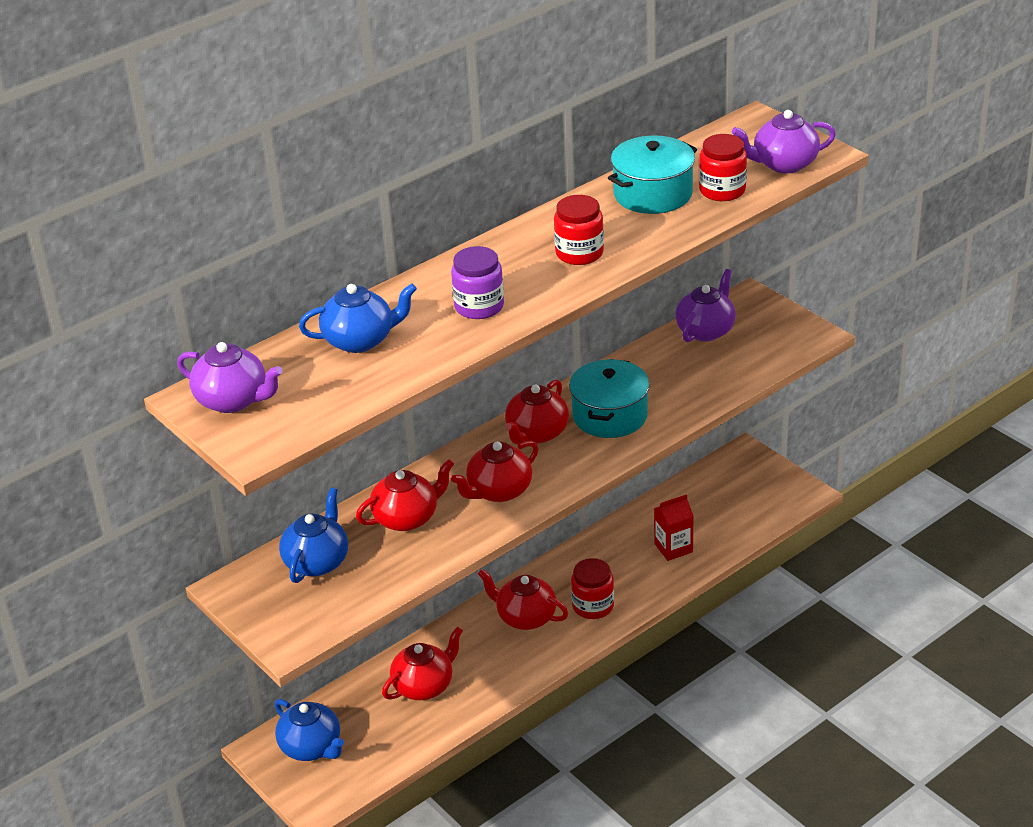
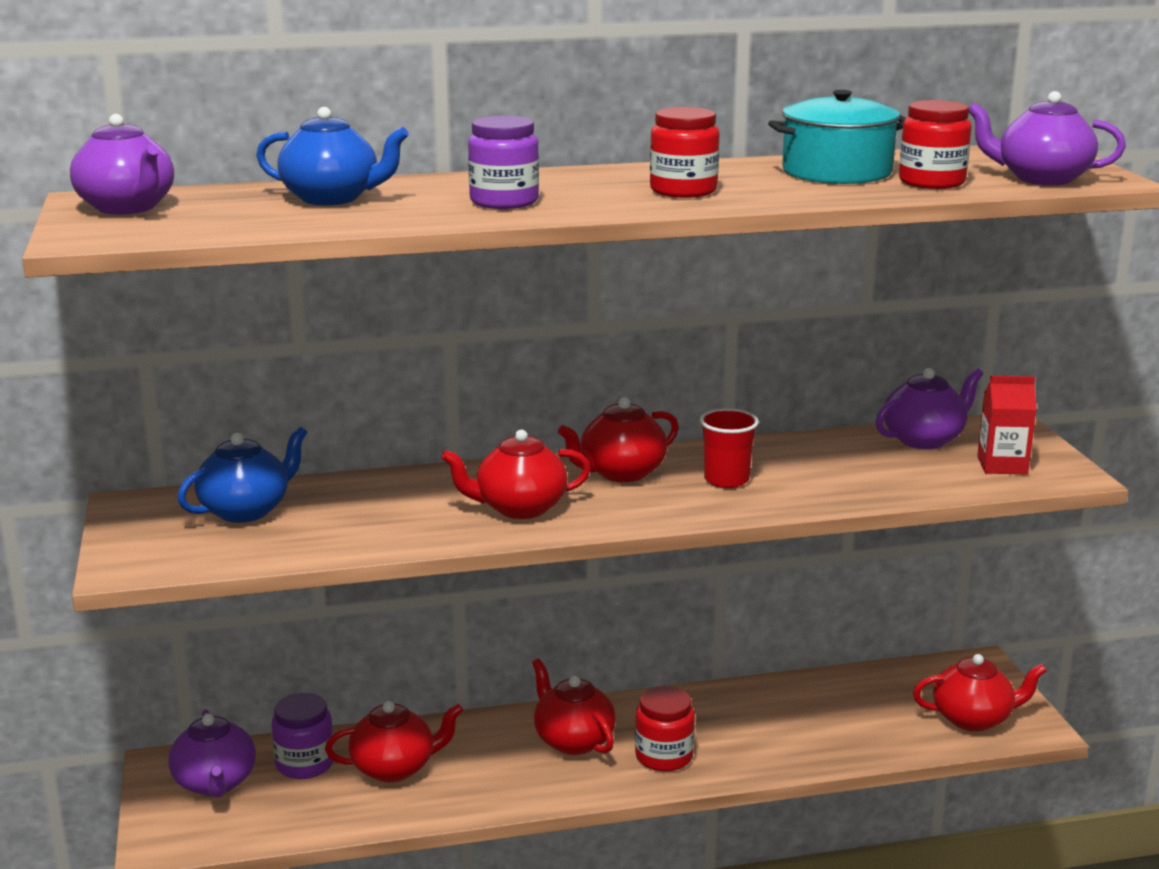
camera: 25 degrees right, 15 degrees down
blue teapot [275,699,344,761] -> purple teapot [168,709,256,798]
red teapot [356,459,454,531] -> red teapot moved to [913,654,1047,731]
turquoise pot [569,359,650,438] -> red cup [700,408,759,488]
red carton [654,494,694,561] -> red carton moved to [977,376,1037,475]
none -> purple jar [271,693,334,779]

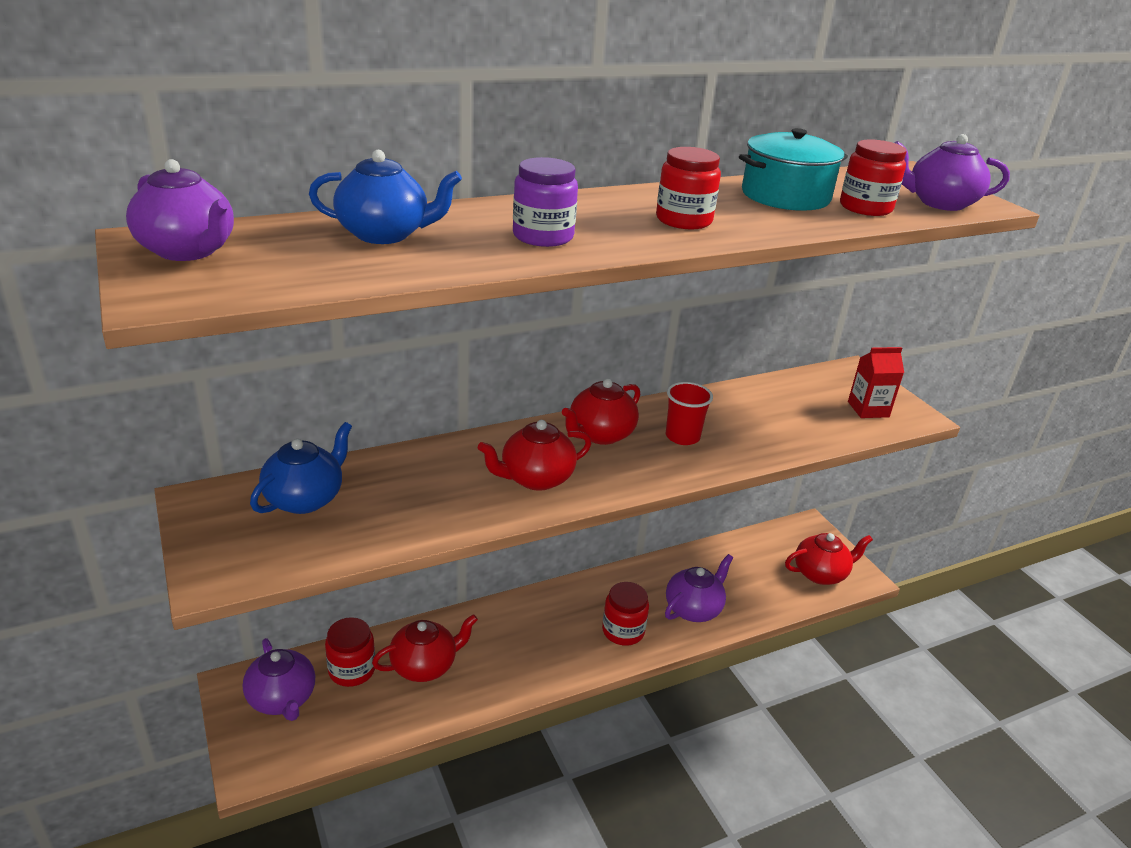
camera: 15 degrees left, 10 degrees up
purple jar [271,693,334,779] -> red jar [325,617,375,687]
red teapot [532,658,616,755] -> none
purple teapot [876,368,983,449] -> purple teapot moved to [665,554,733,622]

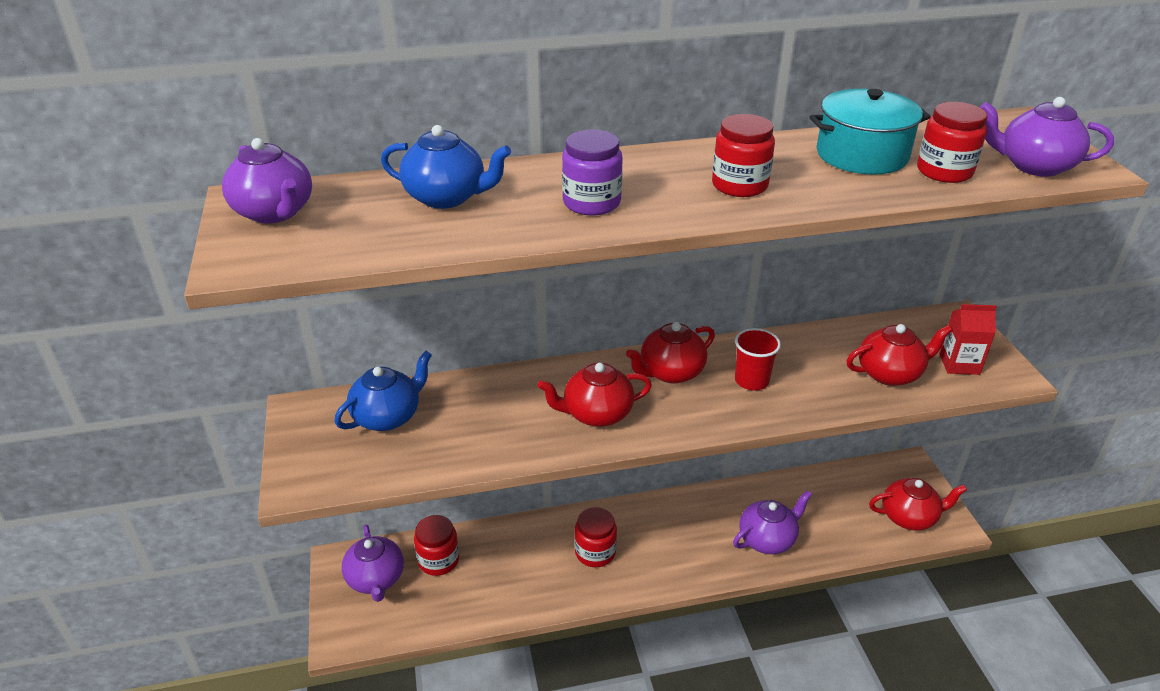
camera: 15 degrees right, 5 degrees up
red teapot [372,614,478,682] -> red teapot moved to [847,324,953,386]
red jar [602,582,649,646] -> red jar moved to [575,507,617,567]

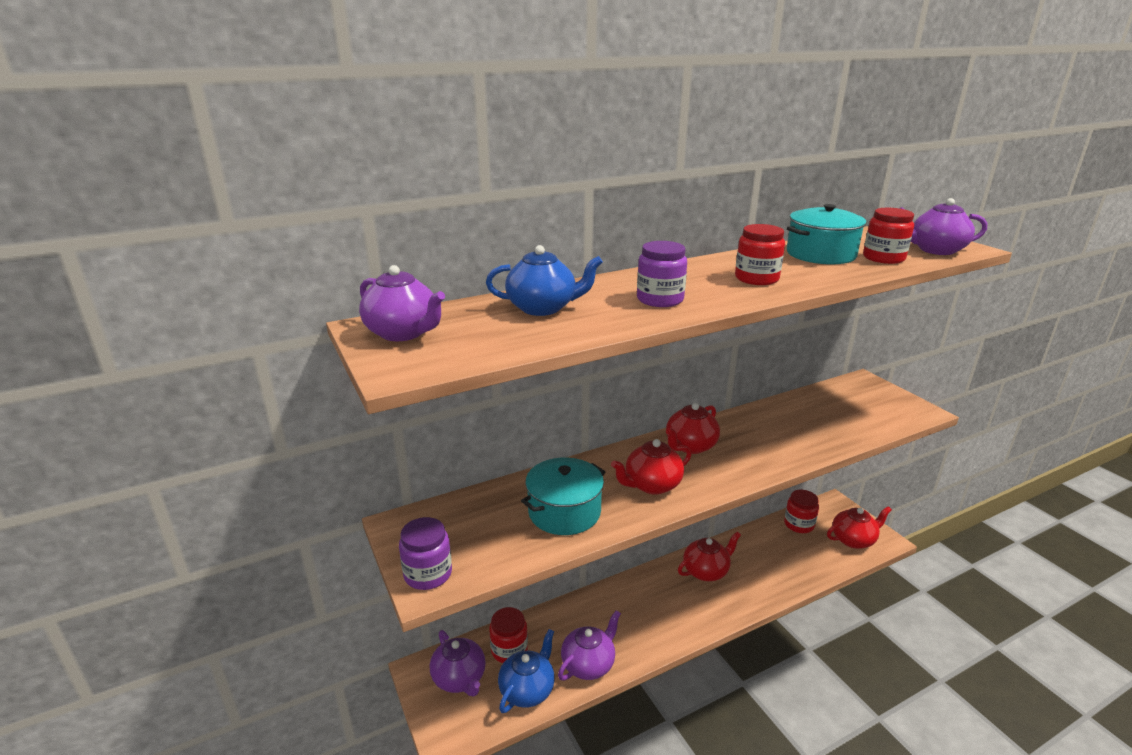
camera: 15 degrees left, 10 degrees down
blue teapot [335,351,432,431] -> blue teapot moved to [498,629,555,713]
red jar [575,507,617,567] -> red jar moved to [784,490,819,533]
purple teapot [733,490,812,554] -> purple teapot moved to [558,610,621,680]
red cup [735,328,781,390] -> none
red teapot [847,324,953,386] -> red teapot moved to [678,532,741,581]
red carton [939,304,997,375] -> none
none -> purple jar [399,517,452,590]
none -> turquoise pot [521,458,605,535]

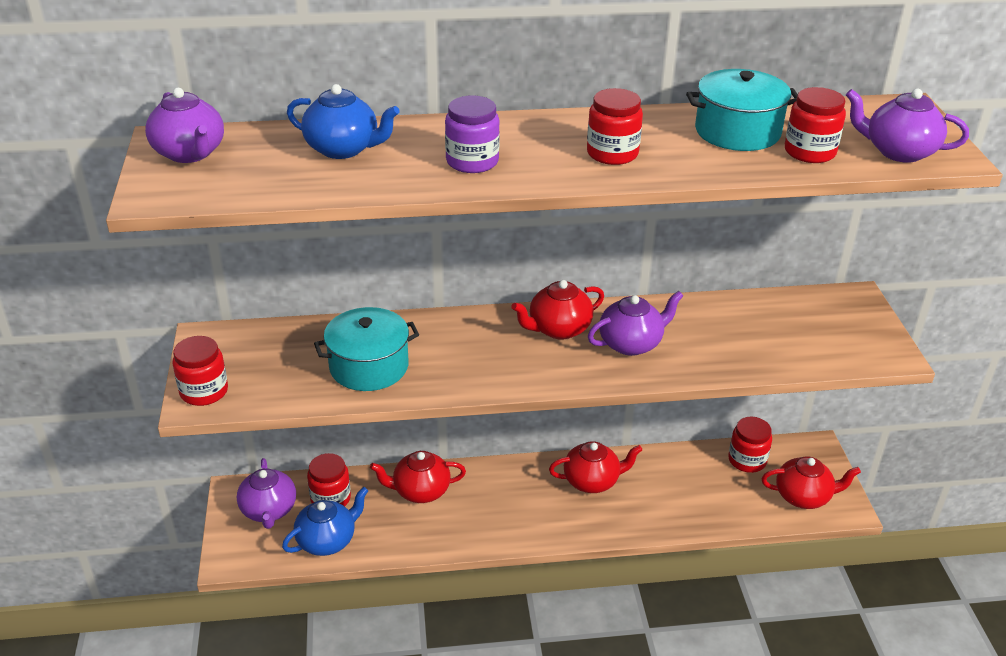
camera: 20 degrees right, 10 degrees up
purple jar [399,517,452,590] -> red jar [173,336,228,406]
purple teapot [558,610,621,680] -> purple teapot moved to [588,291,683,356]
red teapot [611,439,692,495] -> red teapot moved to [370,451,466,503]

